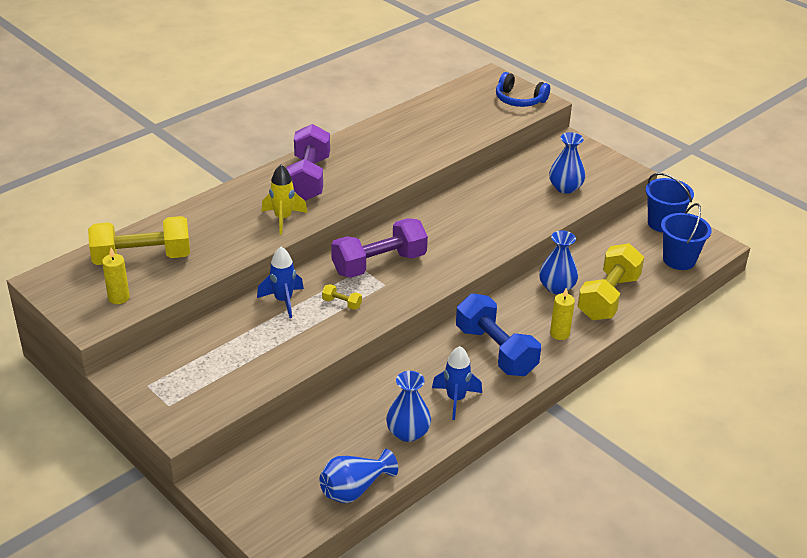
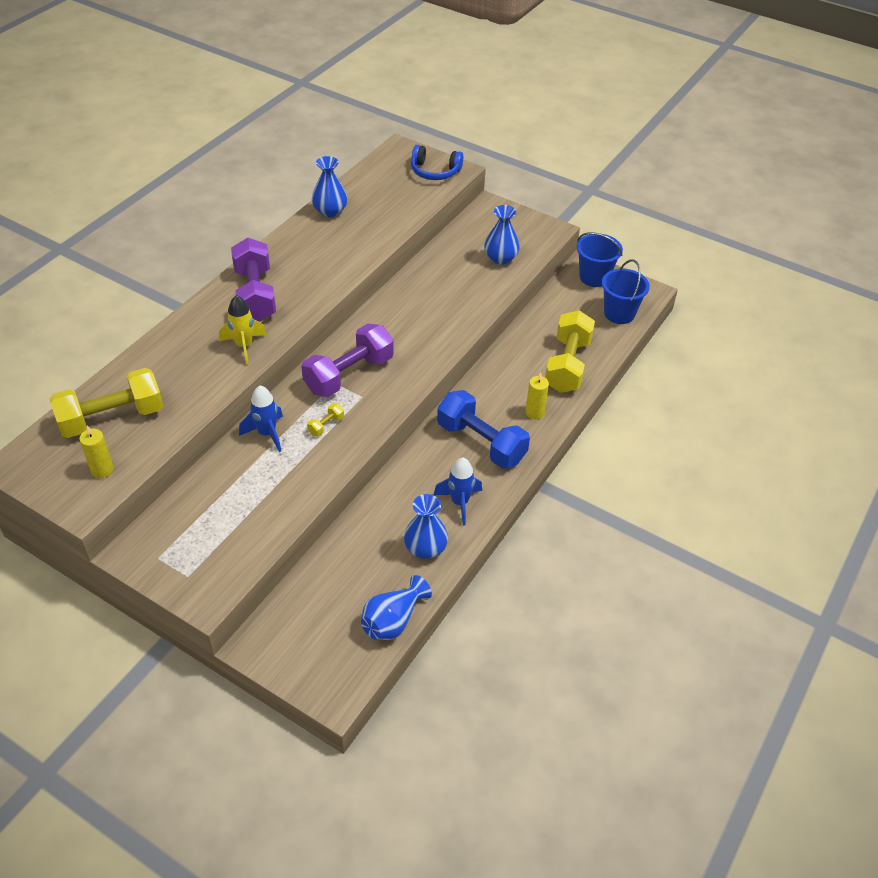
camera: 15 degrees left, 10 degrees up
yellow dumbbell [322,284,362,310] -> yellow dumbbell turned 60 degrees counterclockwise [307,404,344,436]
blue vase [539,231,578,294] -> blue vase moved to [312,156,347,217]

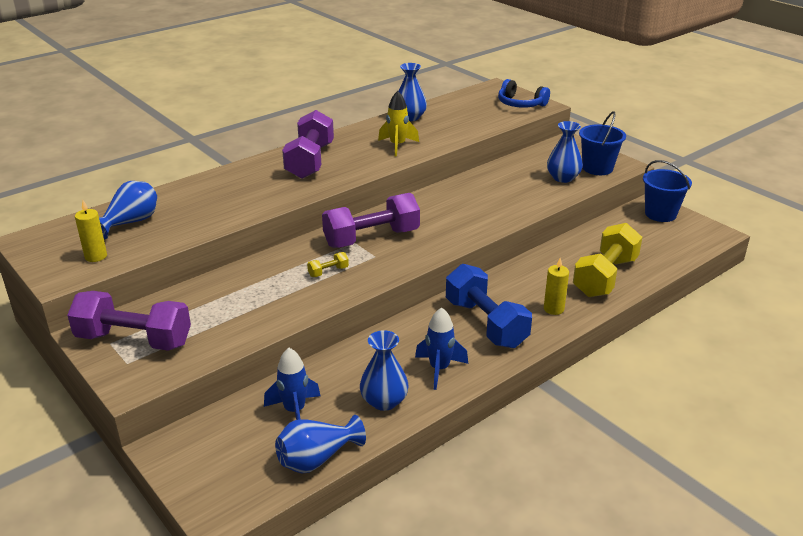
camera: 20 degrees right, 15 degrees down
yellow dumbbell [50,368,163,438] -> blue vase [99,181,157,239]
yellow rocket [219,295,267,365] -> yellow rocket moved to [378,91,419,157]
blue rocket [239,386,283,452] -> blue rocket moved to [264,348,320,420]
blue bucket [602,259,650,324] -> blue bucket moved to [579,111,626,175]
none -> purple dumbbell [67,291,191,351]

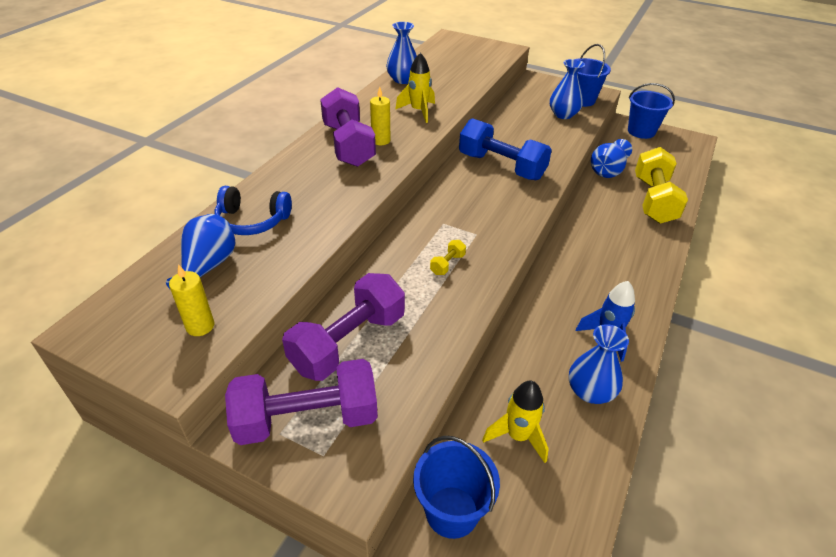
camera: 25 degrees left, 10 degrees up
blue rocket [264,348,320,420] -> yellow rocket [482,381,549,463]
blue vase [275,415,366,473] -> blue vase moved to [591,139,632,178]
purple dumbbell [322,193,420,248] -> purple dumbbell moved to [282,273,405,381]
blue dumbbell [446,264,532,348] -> blue dumbbell moved to [459,118,552,180]
blue headphones [498,79,550,108] -> blue headphones moved to [215,186,292,235]
yellow candle [544,258,569,315] -> yellow candle moved to [370,87,391,145]
none -> blue bucket [413,436,500,539]

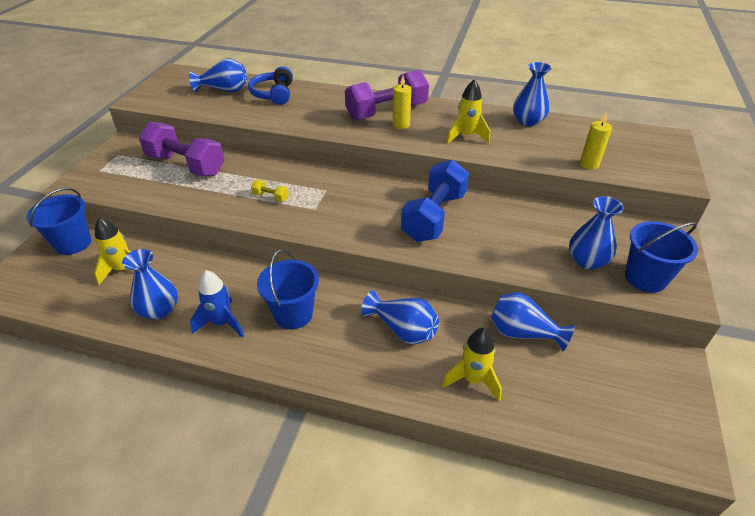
camera: 80 degrees right, 0 degrees up
yellow candle [169,264,214,336] -> yellow candle moved to [580,113,612,170]
purple dumbbell [225,359,378,445] -> none
blue bucket [628,83,675,139] -> blue bucket moved to [257,249,319,329]
yellow dumbbell [635,147,688,223] -> yellow rocket [442,328,502,401]
none -> blue vase [362,291,439,345]

